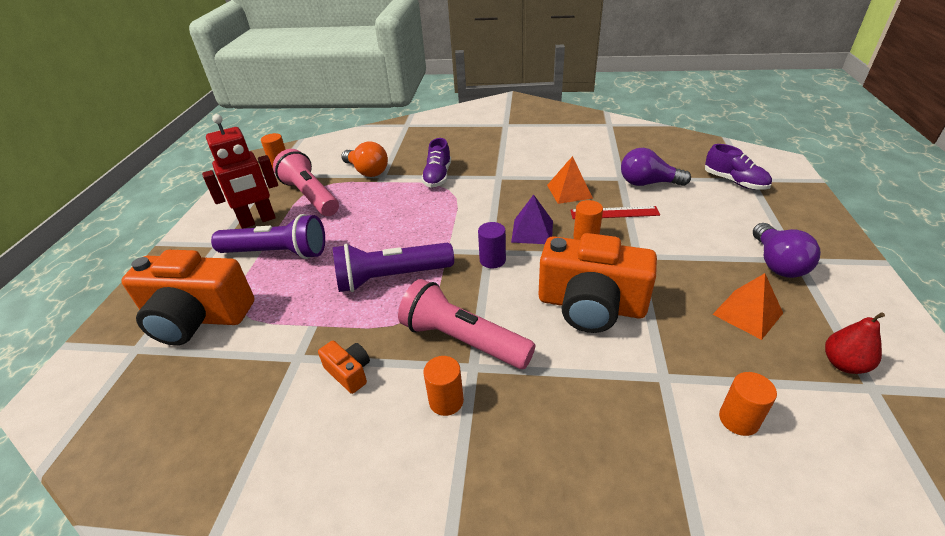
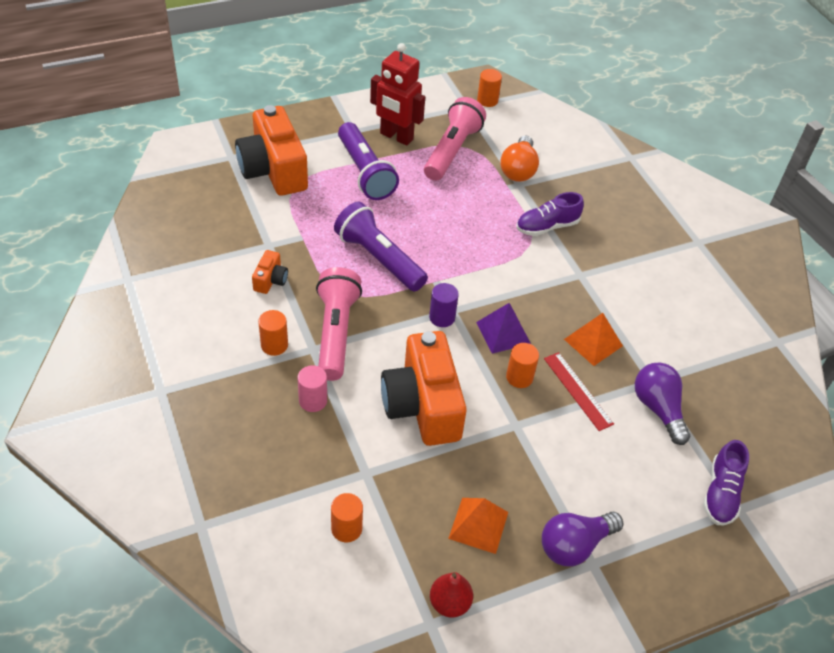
camera: 55 degrees right, 10 degrees up
none -> pink cylinder [298,365,327,412]

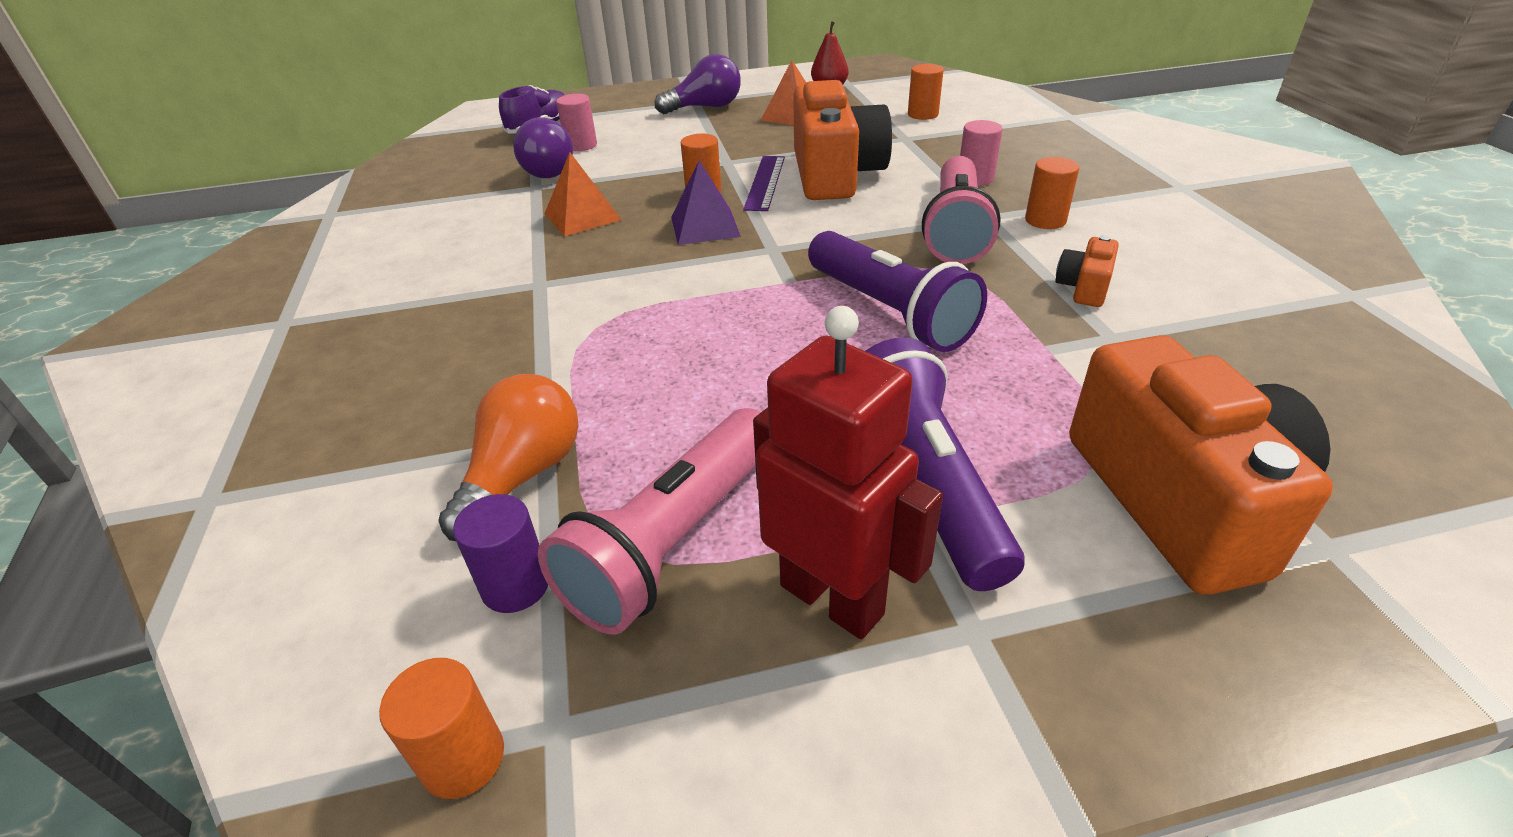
camera: 165 degrees left, 10 degrees down
purple cylinder [429,283,459,327] -> purple cylinder moved to [453,494,548,613]
purple shoe [516,192,584,236] -> none
red ruler [544,352,614,431] -> none
none -> pink cylinder [556,94,597,151]
none -> purple ruler [743,156,785,211]

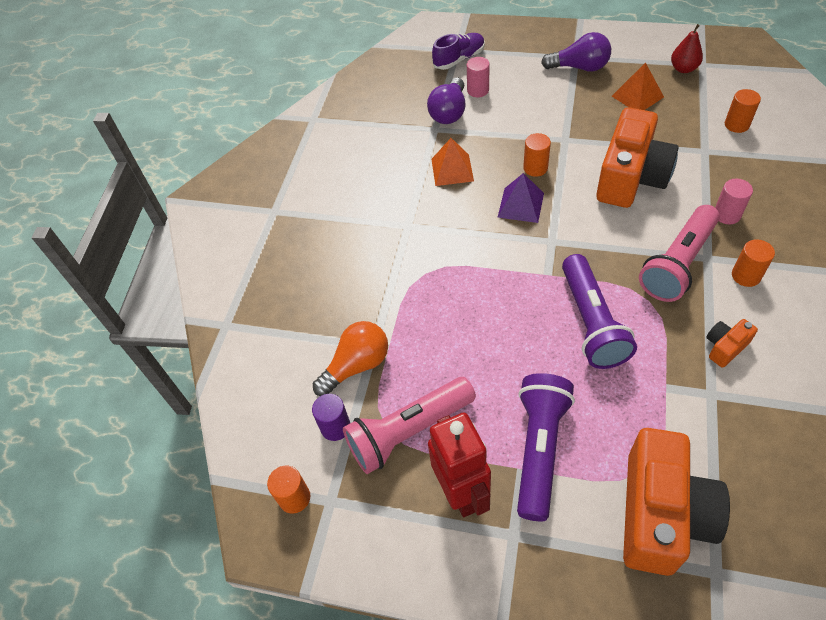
camera: 30 degrees right, 15 degrees up
purple ruler [743,156,785,211] -> none

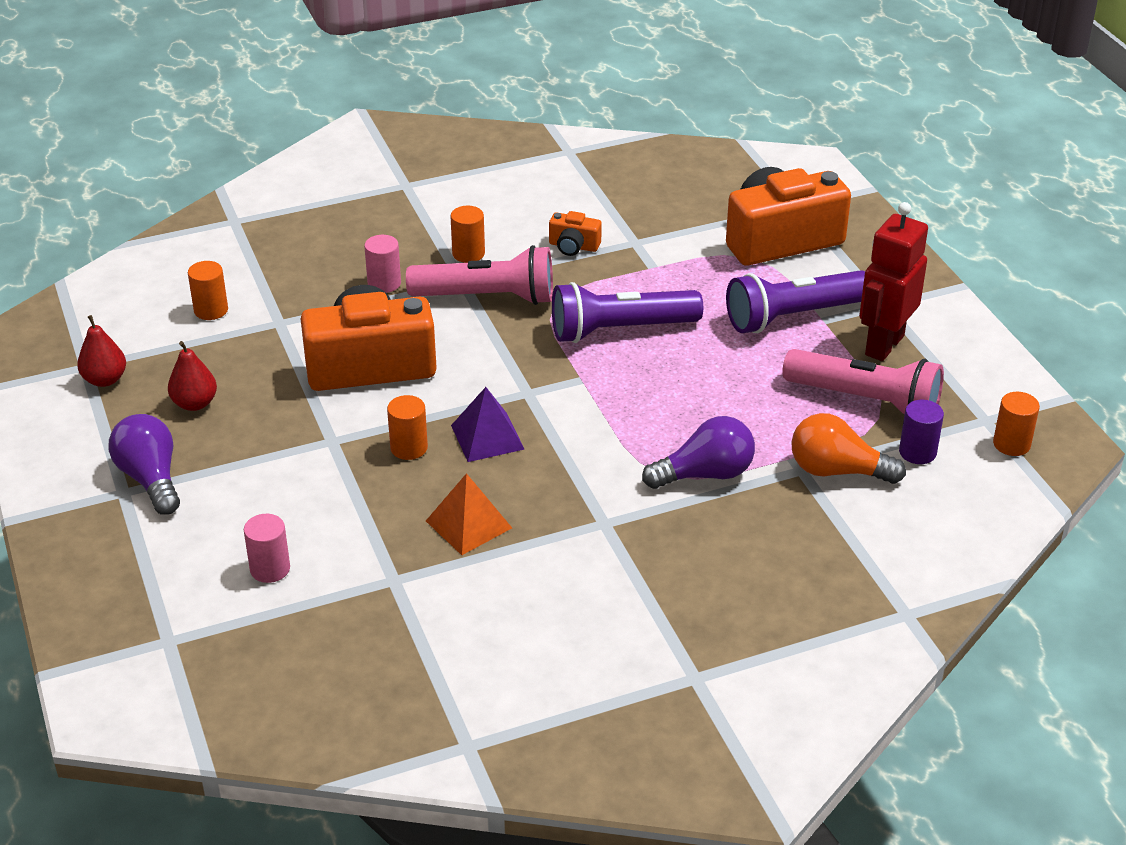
camera: 130 degrees left, 15 degrees down
purple light bulb [427,78,465,124] -> purple light bulb moved to [642,416,755,489]
purple shoe [432,33,485,70] -> none
purple flashlight [562,254,637,369] -> purple flashlight turned 150 degrees counterclockwise [552,282,703,343]
orange pyramid [612,62,664,110] -> red pear [168,341,217,411]

